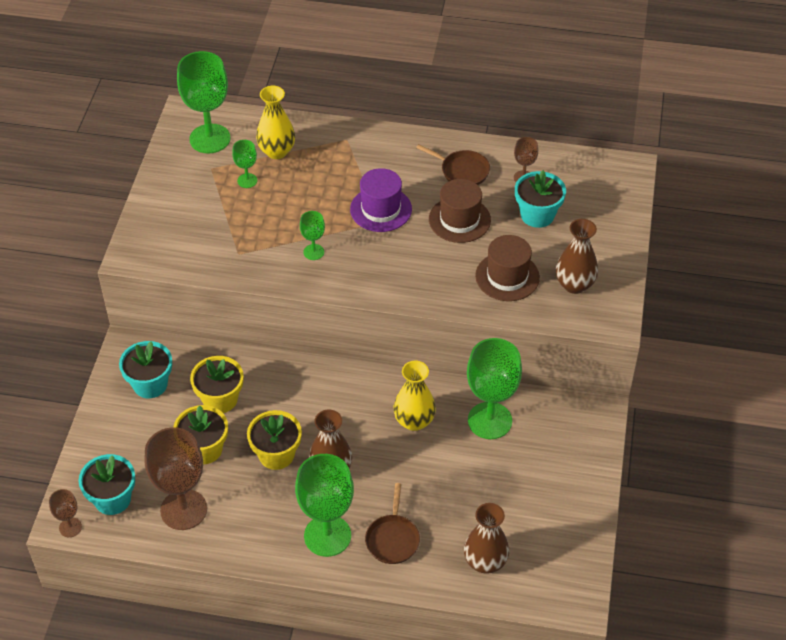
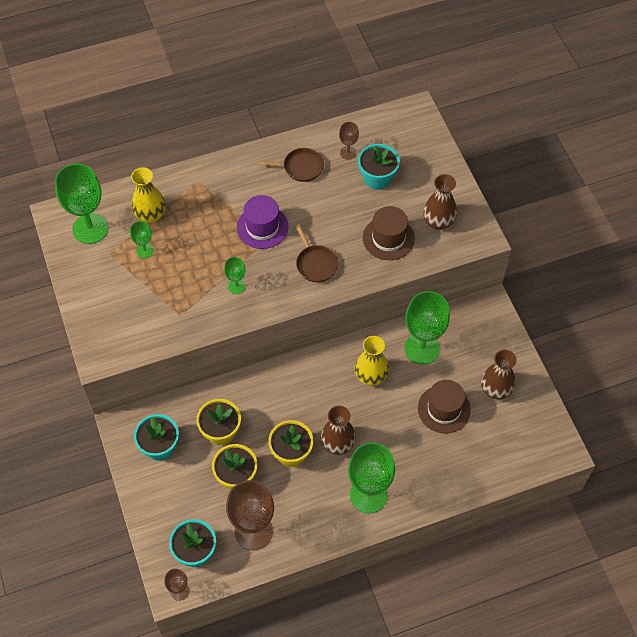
camera: 30 degrees left, 10 degrees up
brown pan [365,483,420,564] -> brown pan moved to [295,224,338,282]
brown hat [429,179,491,243] -> brown hat moved to [418,380,471,433]
brown vase [464,503,510,574] -> brown vase moved to [481,350,517,399]

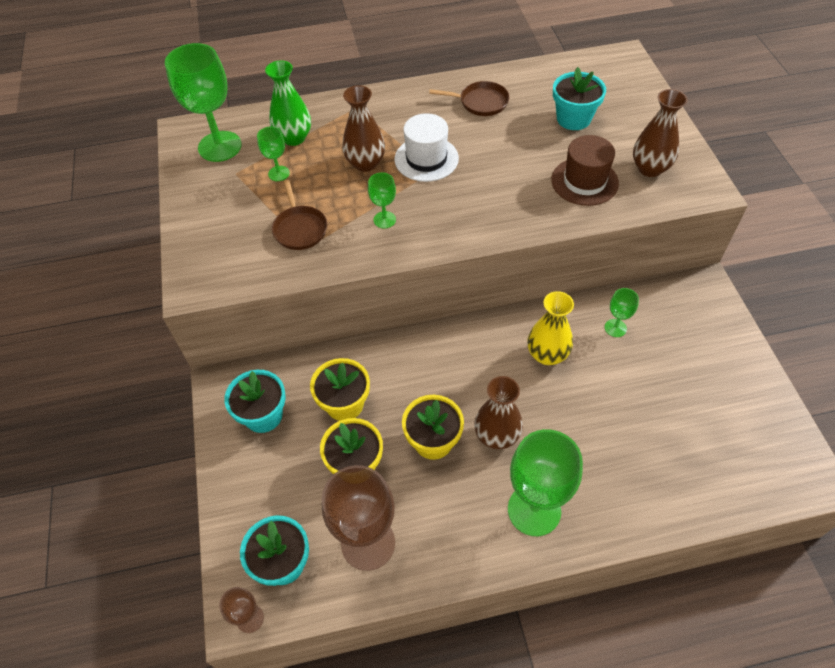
camera: 10 degrees right, 5 degrees down
yellow vase [131,167,166,223] -> green vase [265,60,311,146]
purple hat [237,195,288,249] -> white hat [395,113,459,182]
brown pan [295,224,338,282] -> brown pan moved to [272,180,327,250]
brown goblet [339,122,359,160] -> none
green goblet [404,291,450,365] -> green goblet [605,288,639,337], size x0.48
brown hat [418,380,471,433] -> none
brown vase [481,350,517,399] -> brown vase moved to [342,85,385,172]

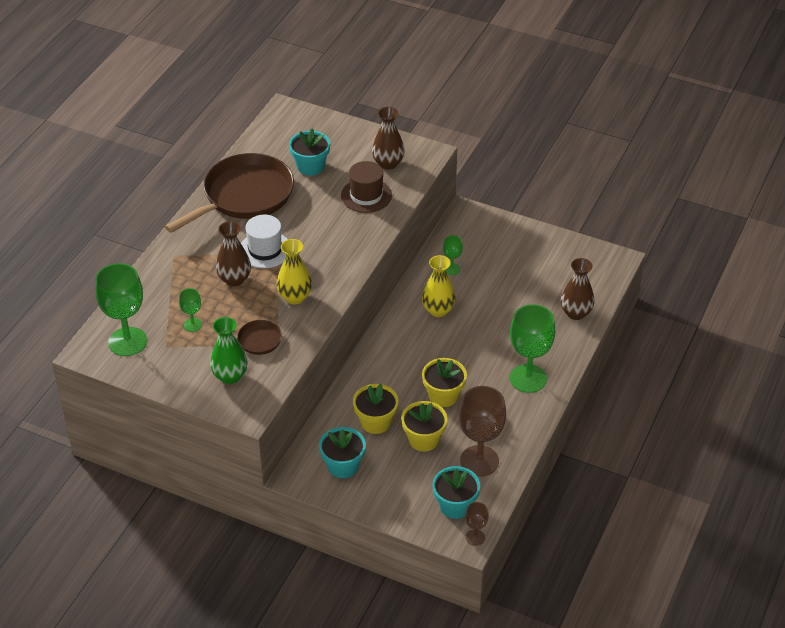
camera: 55 degrees left, 10 degrees down
green vase [265,60,311,146] -> green vase moved to [210,317,247,384]
green goblet [368,172,396,228] -> yellow vase [276,239,312,305]
brown pan [429,81,509,116] -> brown pan [165,153,294,233], size x2.22
brown vase [474,376,523,449] -> brown vase moved to [561,258,595,320]

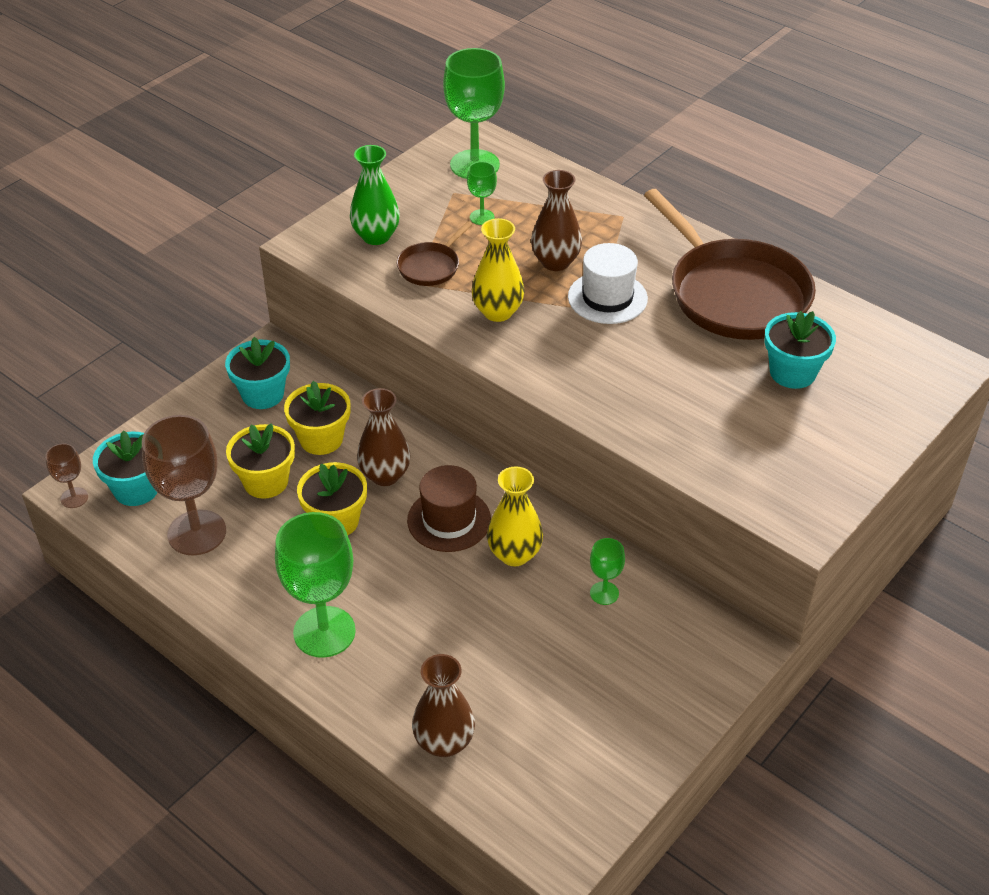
camera: 105 degrees right, 0 degrees up
brown hat [341,161,392,213] -> brown hat moved to [407,465,491,552]
brown vase [372,107,405,170] -> brown vase moved to [357,388,411,486]

